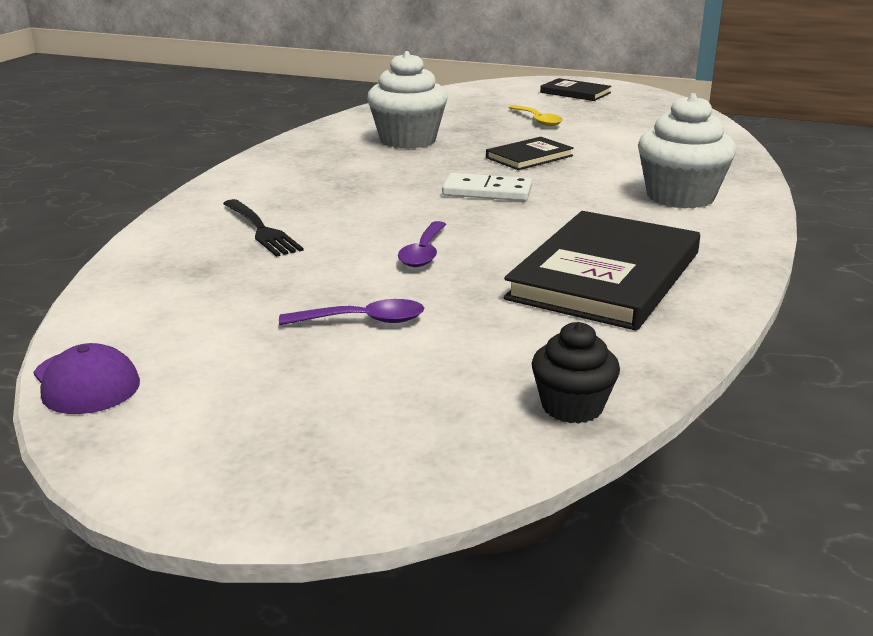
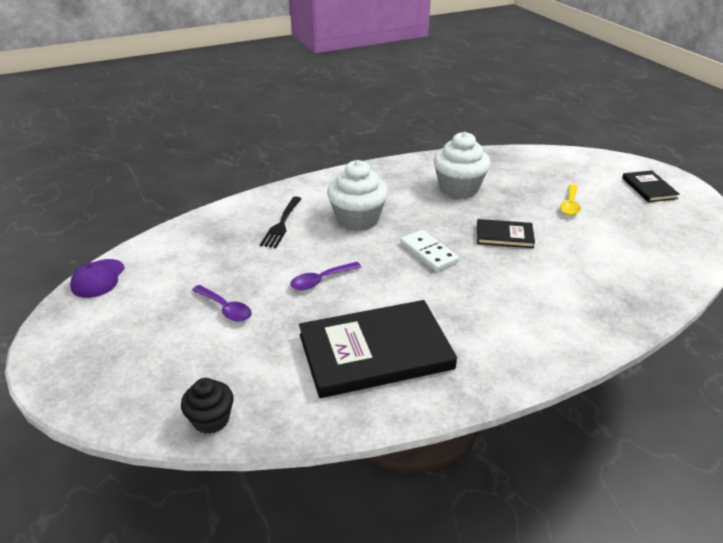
camera: 45 degrees right, 10 degrees up
white cupcake [638,93,736,208] -> white cupcake moved to [327,160,388,231]

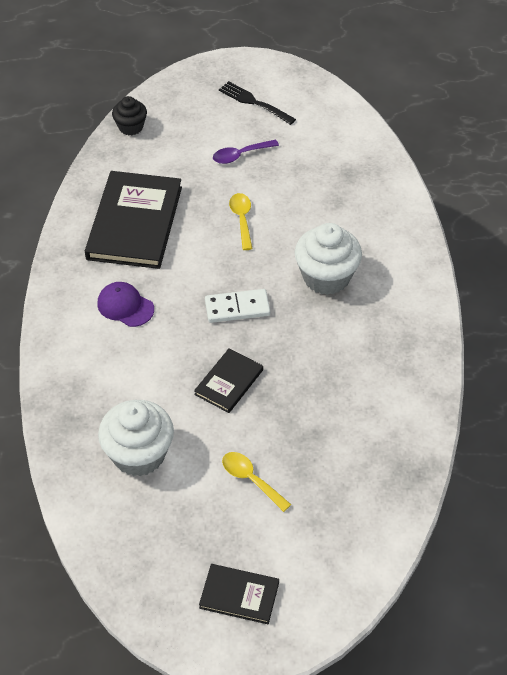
camera: 115 degrees right, 15 degrees up
purple cap [70,259,125,298] -> purple cap moved to [97,282,154,327]
black fork [260,196,302,248] -> black fork moved to [219,81,296,125]
purple spoon [290,262,361,290] -> yellow spoon [229,193,253,250]
white cupcake [434,132,491,198] -> white cupcake moved to [98,400,174,477]

